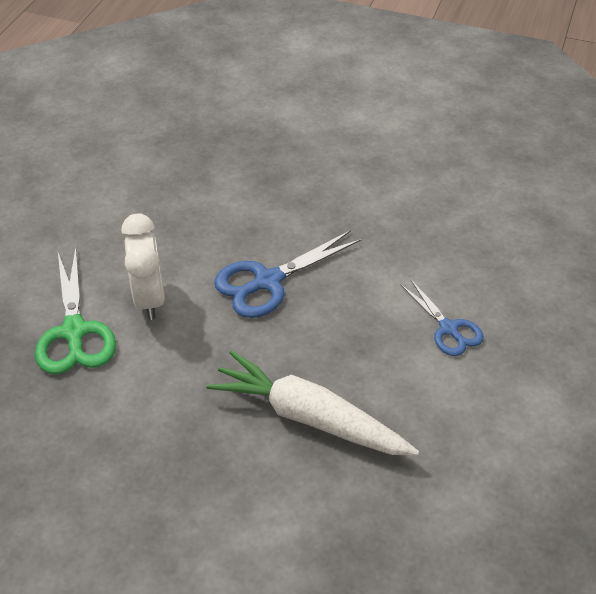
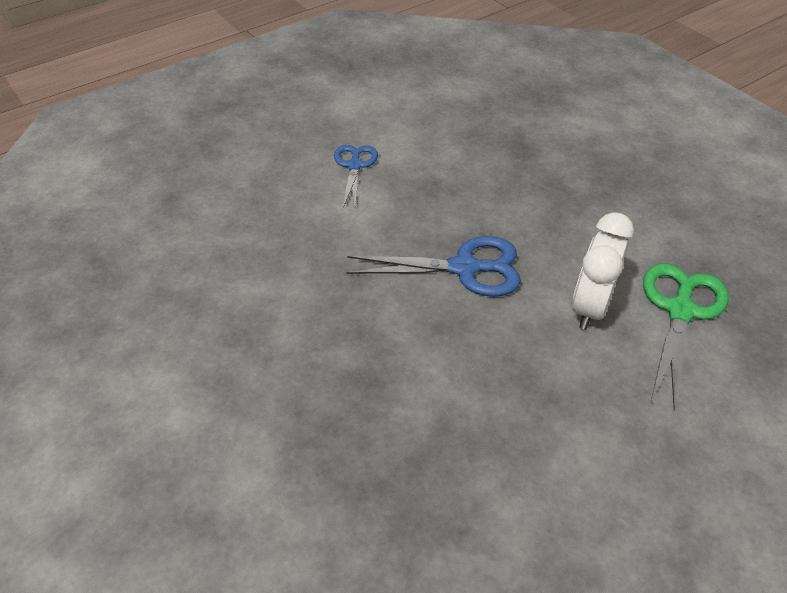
camera: 145 degrees left, 0 degrees up
white carrot [206,350,419,456] -> none

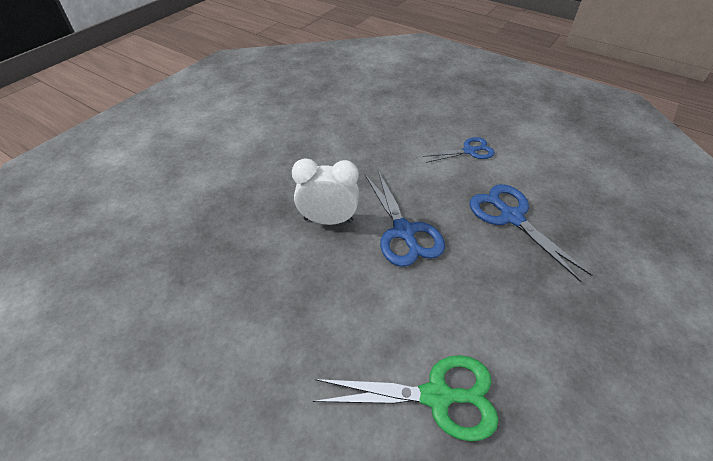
camera: 70 degrees right, 0 degrees up
white clock [572,212,634,330] -> white clock moved to [292,158,359,225]
none -> blue scissors [470,184,592,282]

